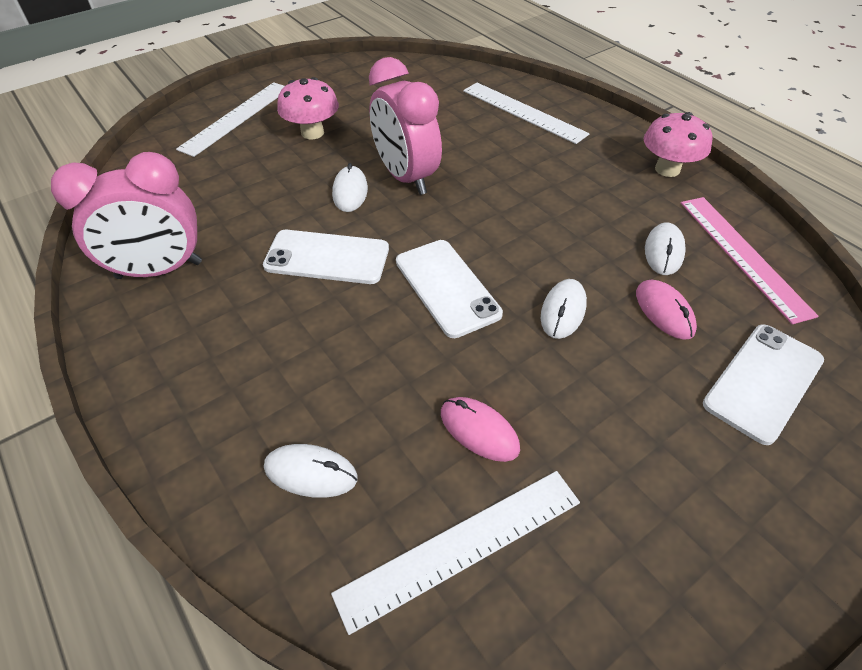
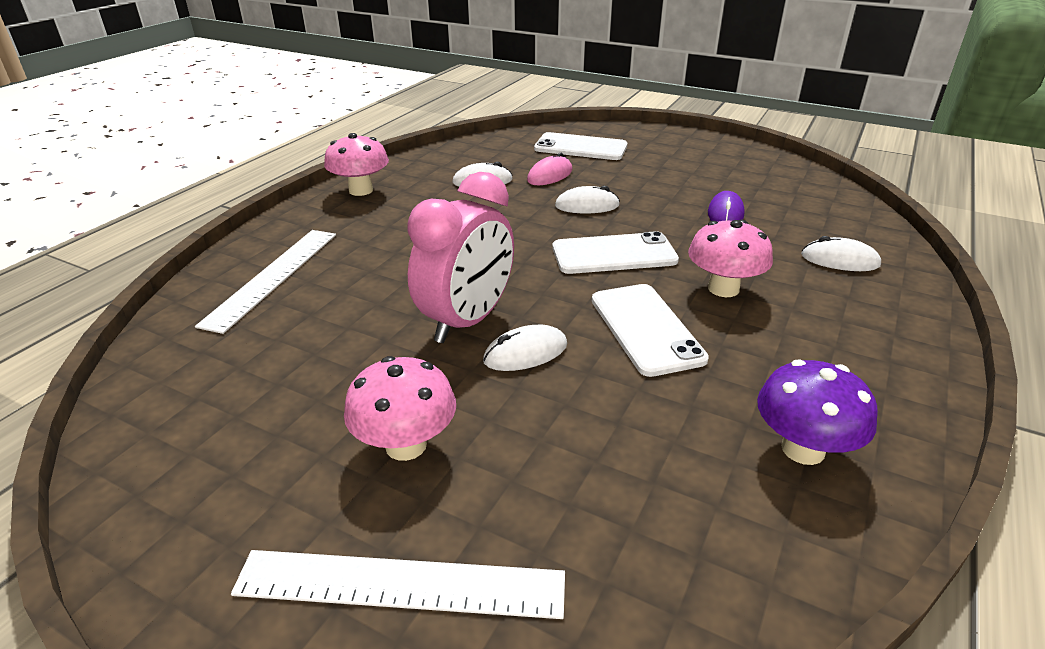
camera: 115 degrees left, 15 degrees down
pink clock [51,152,202,279] -> purple mushroom [757,360,878,465]
white mouse [264,444,358,498] -> white mouse turned 60 degrees counterclockwise [801,236,881,271]
white ruler [331,471,580,635] -> none
white phone [396,240,503,338] -> white phone turned 45 degrees clockwise [552,231,679,274]
pink mouse [441,397,520,462] -> purple mouse [708,191,745,222]
pink ruler [681,197,819,324] -> none
none -> pink mushroom [688,220,773,297]

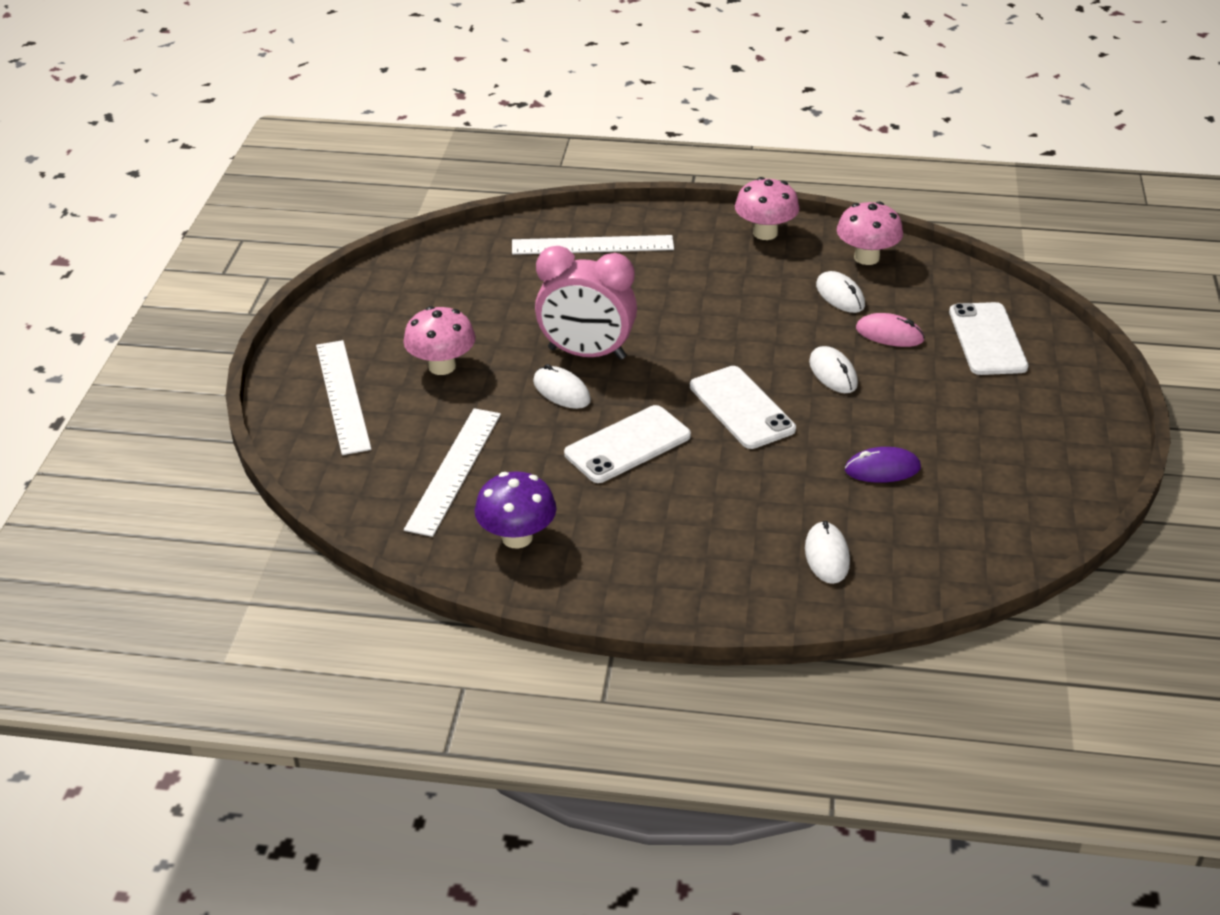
camera: 70 degrees right, 5 degrees up
pink mushroom [688,220,773,297] -> pink mushroom moved to [837,201,903,265]
none -> white ruler [404,408,501,537]

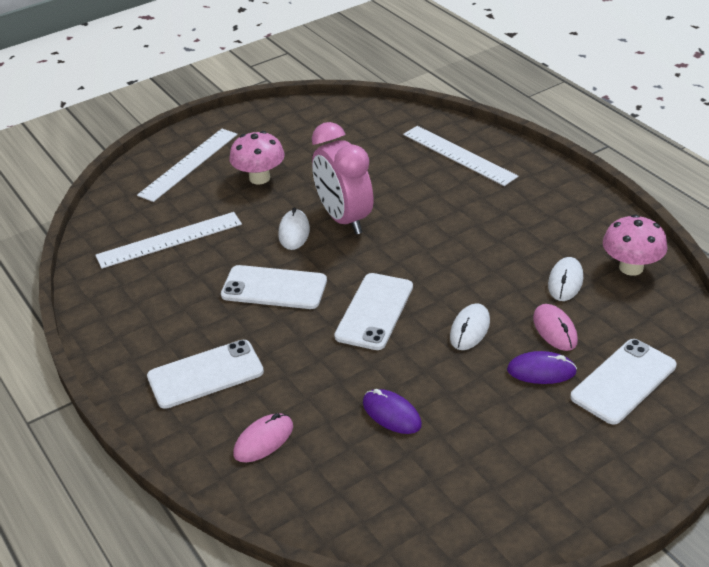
camera: 50 degrees right, 0 degrees up
purple mushroom [475,471,557,549] -> none
pink mushroom [735,177,800,240] -> none
white mouse [805,521,850,584] -> pink mouse [233,413,293,462]
none -> white phone [147,340,264,409]
none -> purple mouse [507,351,577,384]

